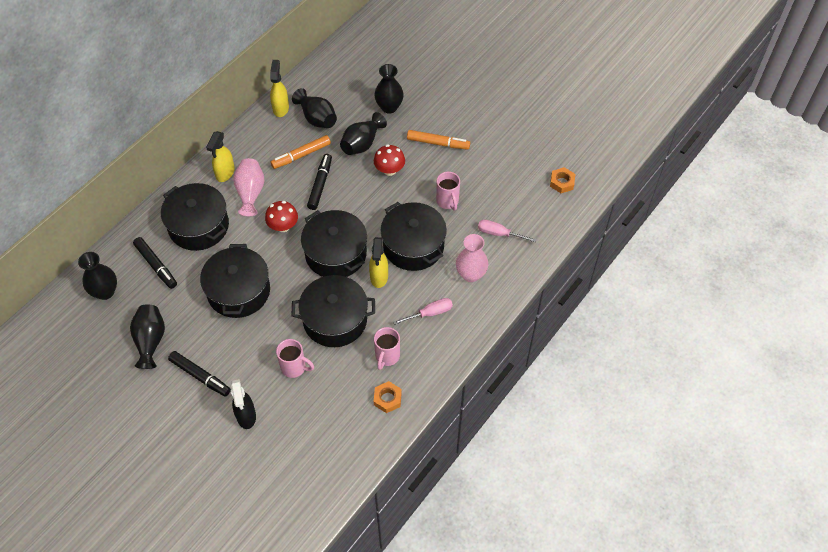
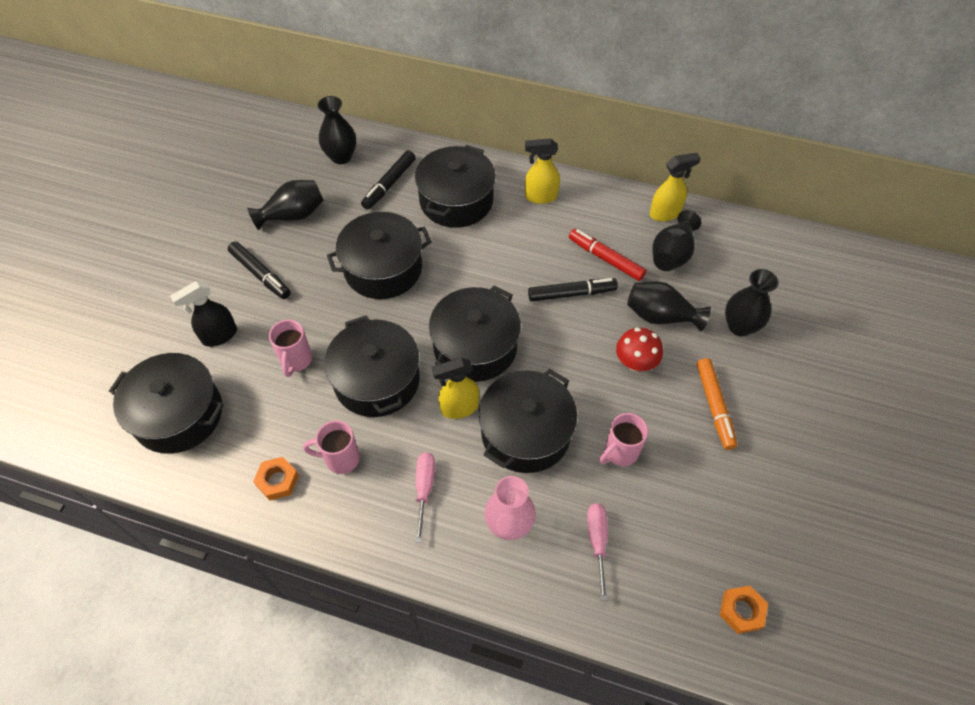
camera: 70 degrees right, 0 degrees up
black marker [168,351,231,396] -> black marker turned 60 degrees counterclockwise [228,241,291,299]
pink vase [233,158,265,216] -> none
red mushroom [265,201,298,232] -> none
orange marker [270,135,331,169] -> red marker [569,229,646,281]
pink screwdriver [393,298,453,325] -> pink screwdriver turned 135 degrees counterclockwise [415,452,435,543]
none -> black pot [109,353,224,454]

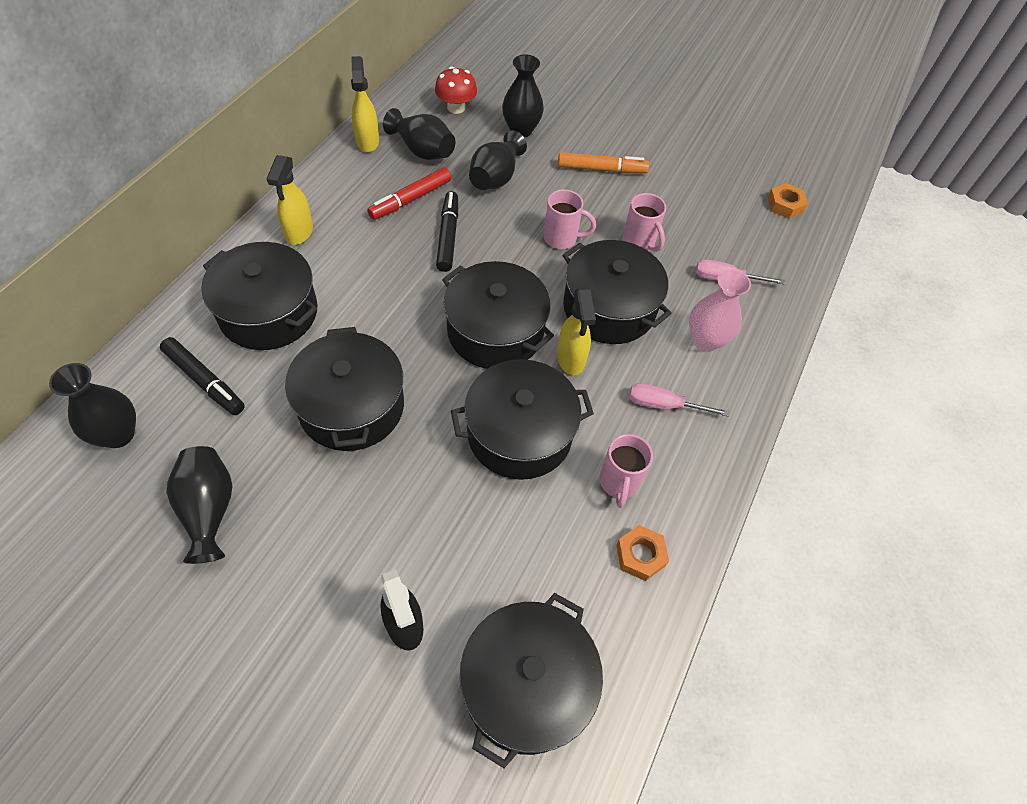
camera: 85 degrees left, 0 degrees up
black marker [228,241,291,299] -> none
pink mug [269,320,312,377] -> pink mug moved to [544,189,596,249]
red mushroom [616,327,663,371] -> red mushroom moved to [435,66,477,114]

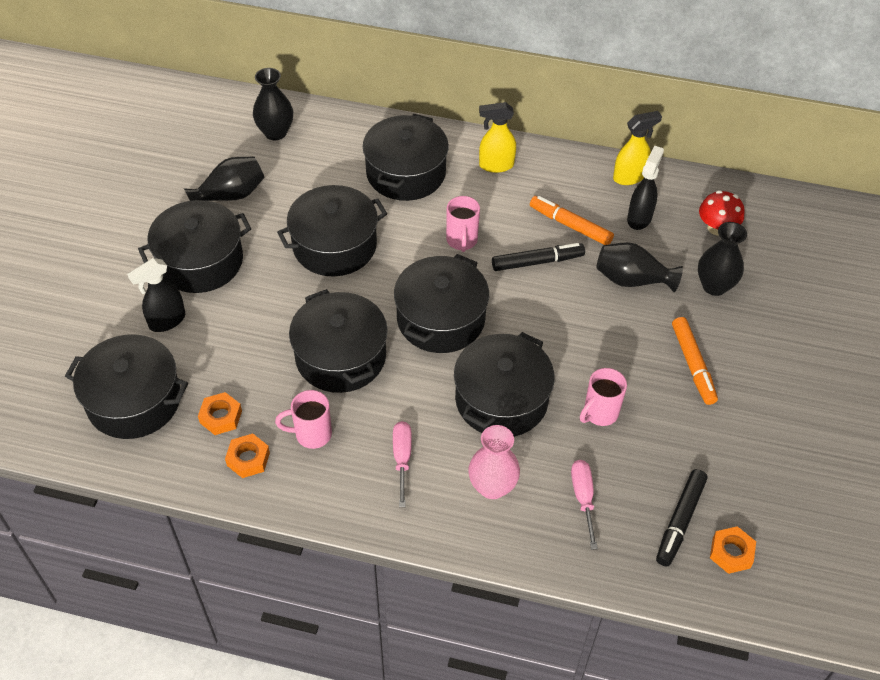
camera: 80 degrees right, 5 degrees down
black marker [160,337,245,415] -> black marker moved to [656,469,707,566]
red marker [367,167,451,220] -> orange marker [530,196,614,245]
black vase [383,108,455,160] -> black spray bottle [627,146,664,230]
pink mug [544,189,596,249] -> pink mug moved to [446,196,480,252]
yellow spray bottle [557,288,596,375] -> none
none -> black pot [138,200,251,293]
none -> orange nut [198,392,242,435]

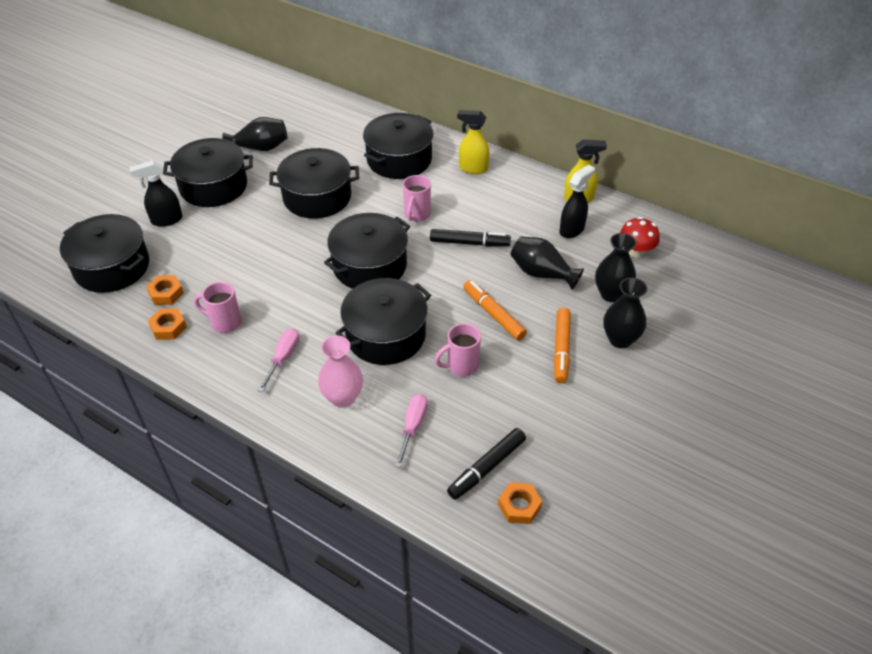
camera: 20 degrees right, 5 degrees down
black vase [253,68,293,140] -> black vase moved to [603,278,647,348]
black pot [289,289,388,393] -> none
orange marker [530,196,614,245] -> orange marker moved to [463,280,527,340]

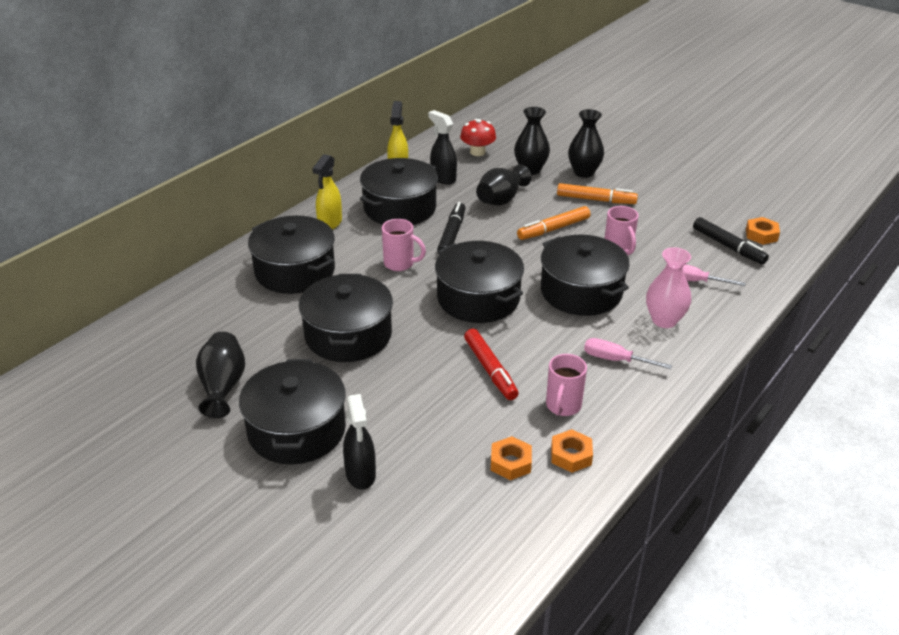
camera: 85 degrees left, 10 degrees down
black pot [60,214,149,293] -> black pot moved to [360,158,438,225]
none -> red marker [464,329,519,400]

